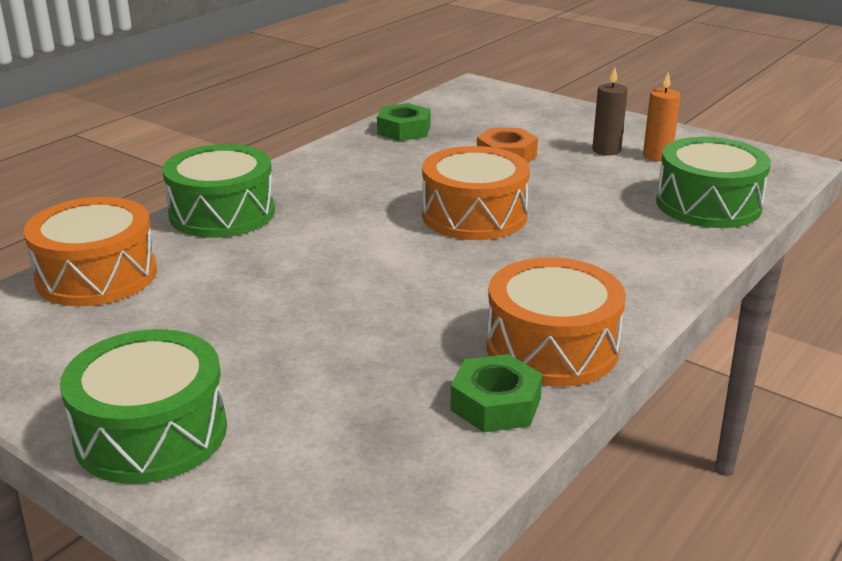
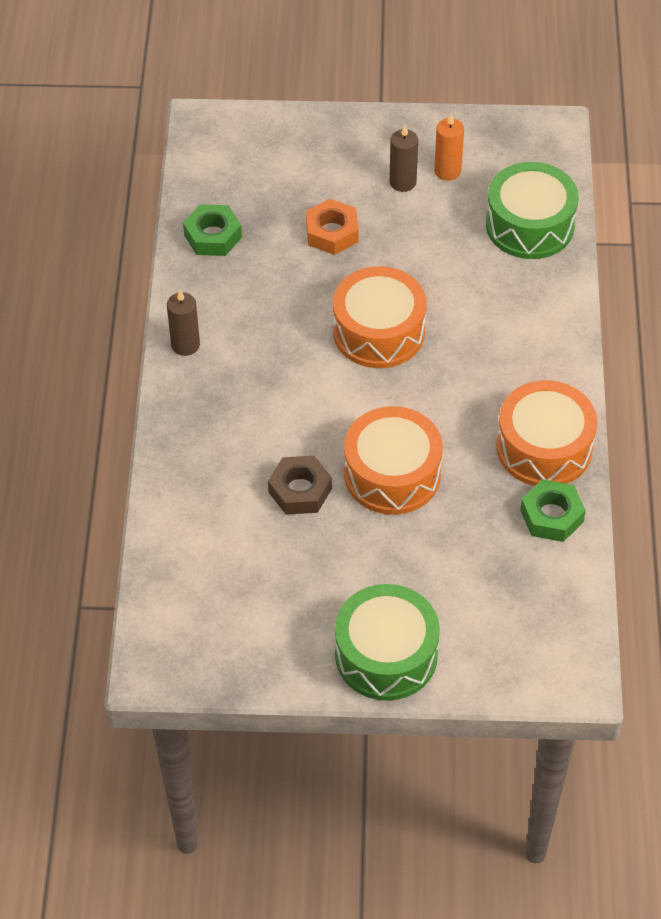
camera: 35 degrees left, 25 degrees up
orange drum [24,197,157,306] -> orange drum moved to [344,406,443,515]
green drum [162,144,275,238] -> none
none -> brown candle [167,290,200,356]
none -> brown nut [268,456,332,515]

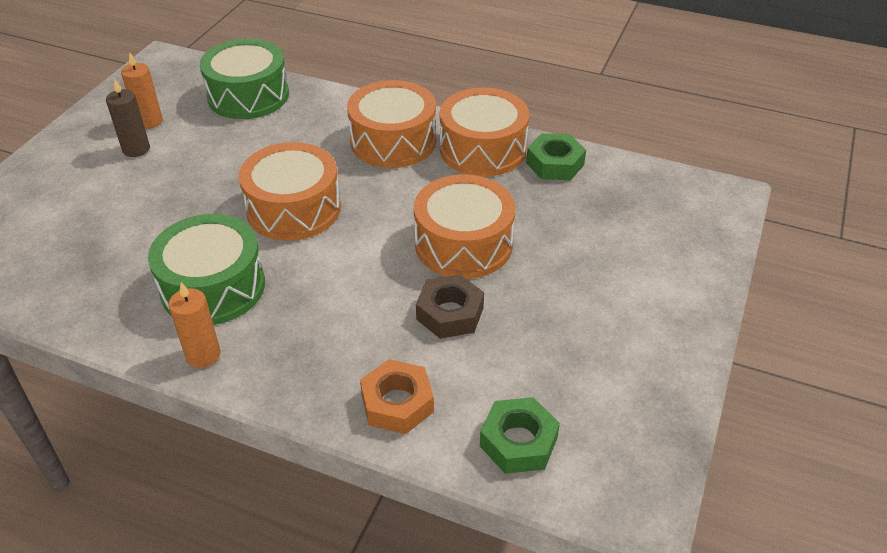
camera: 70 degrees left, 10 degrees down
brown candle [167,290,200,356] -> orange candle [169,282,221,368]
green nut [183,204,242,256] -> green nut moved to [480,397,560,474]
orange nut [306,199,359,255] -> orange nut moved to [360,359,434,434]
green drum [335,584,440,701] -> green drum moved to [148,214,265,325]
none -> orange drum [347,80,436,168]

